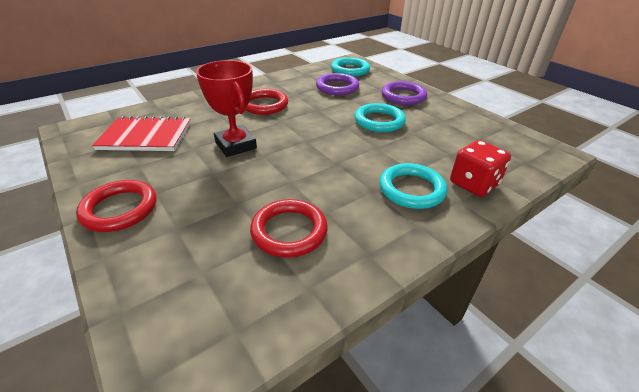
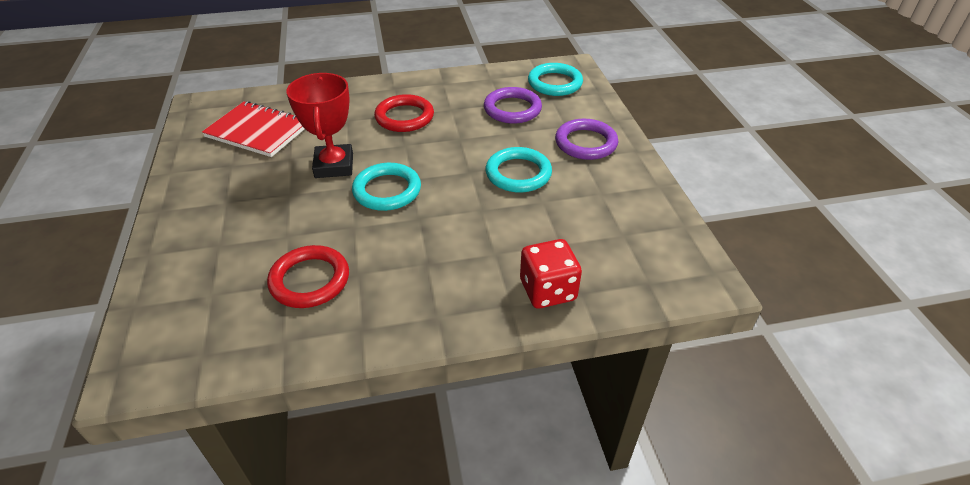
camera: 25 degrees right, 5 degrees up
red ring [76,180,156,232] -> none
turquoise ring [379,163,447,209] -> turquoise ring moved to [352,163,421,211]

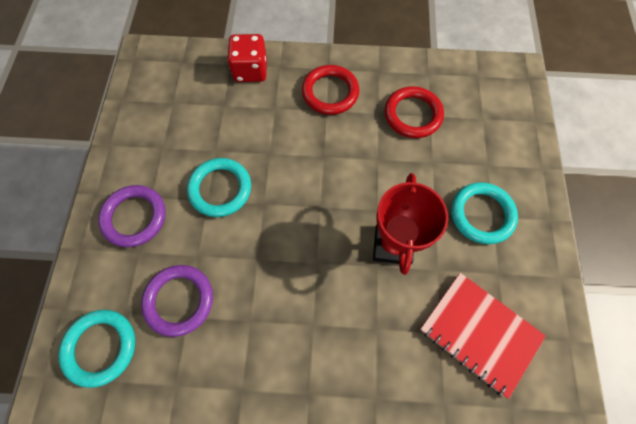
camera: 165 degrees left, 25 degrees up
turquoise ring [352,163,421,211] -> turquoise ring moved to [451,182,518,244]
red ring [374,94,434,132] -> red ring moved to [302,65,359,115]

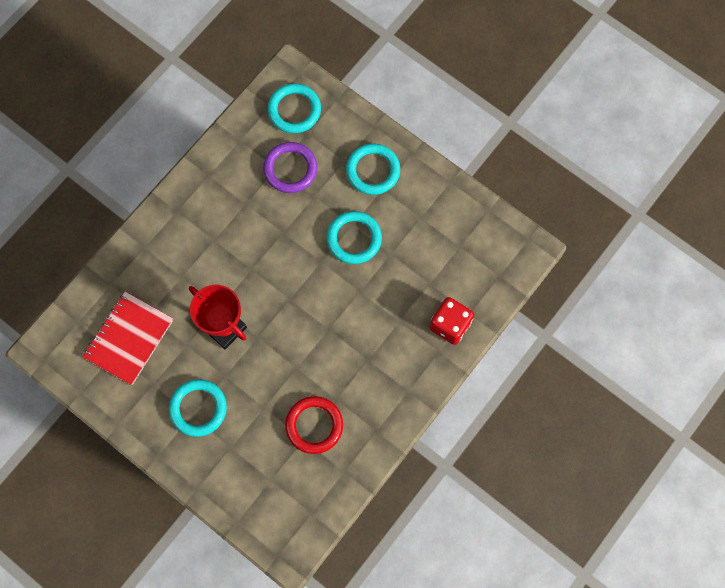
camera: 125 degrees right, 5 degrees up
purple ring [98,185,166,247] -> turquoise ring [346,144,400,195]
red ring [302,65,359,115] -> none
red notebook [420,273,546,399] -> red notebook turned 45 degrees counterclockwise [83,291,173,385]

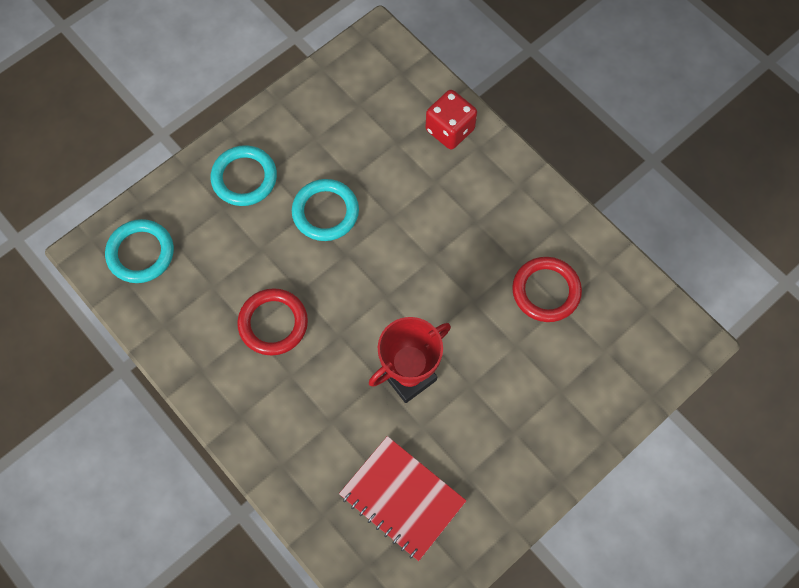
camera: 80 degrees left, 5 degrees down
turquoise ring [169,379,227,437] -> none
purple ring [263,142,317,193] -> none
none -> red ring [237,288,308,356]

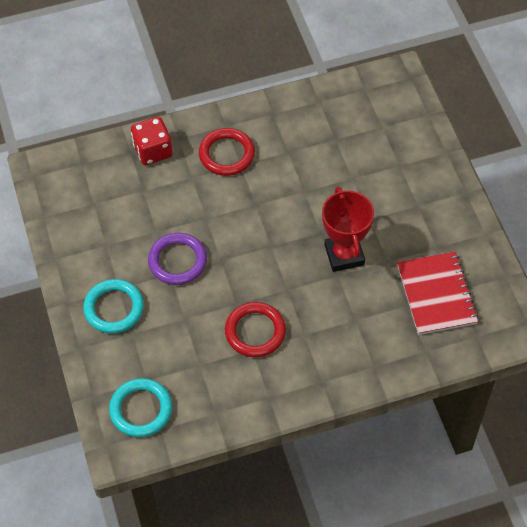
camera: 65 degrees left, 10 degrees down
turquoise ring [292,179,359,241] -> purple ring [148,233,207,285]
red notebook [339,436,466,561] -> red notebook turned 75 degrees counterclockwise [397,252,478,335]
red ring [512,257,582,322] -> red ring moved to [199,128,255,176]

